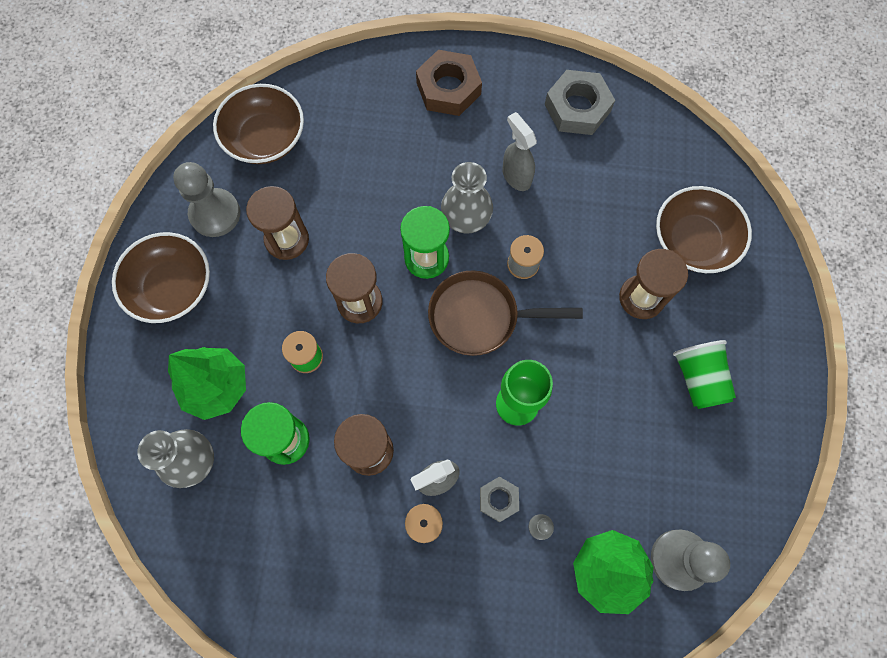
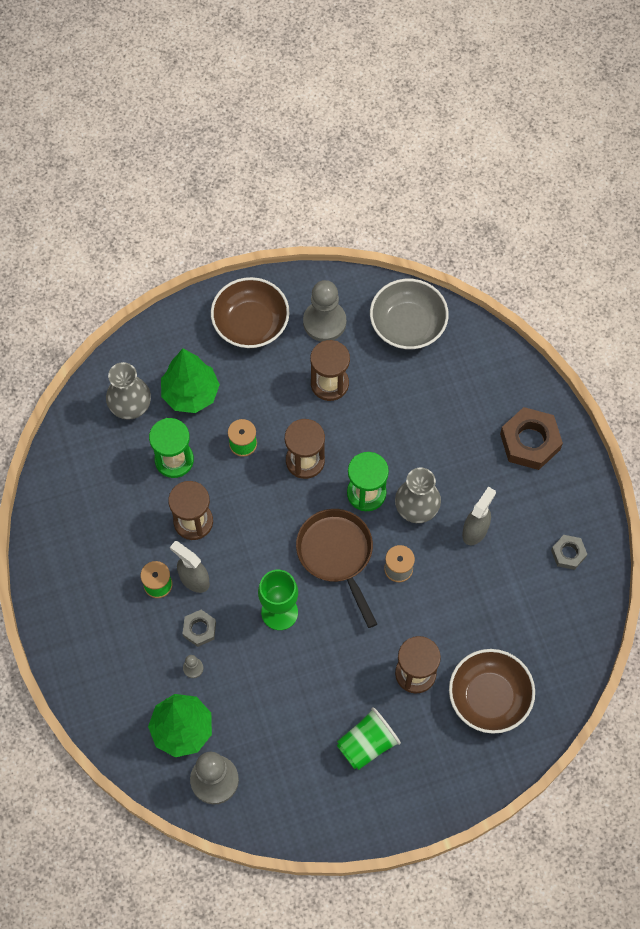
camera: 65 degrees right, 5 degrees down
brown bowl [213,84,304,164] -> grey bowl [370,279,449,349]
grey nut [545,70,615,135] -> grey nut [551,535,587,570], size x0.55

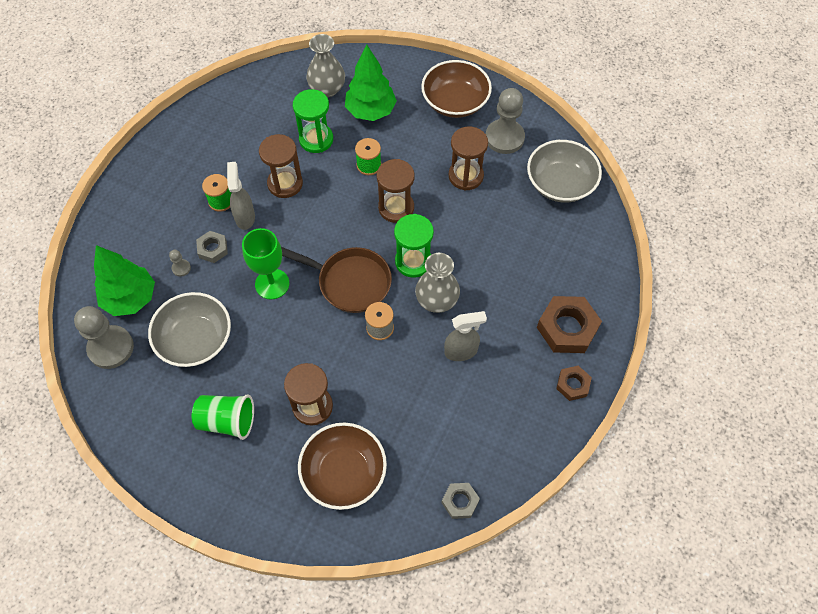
camera: 45 degrees right, 5 degrees down
brown pan [296,509,377,628] -> brown pan turned 90 degrees clockwise [281,247,392,313]
grey nut [551,535,587,570] -> grey nut moved to [442,483,480,519]
none -> grey bowl [148,292,231,367]
none -> brown nut [556,366,592,401]

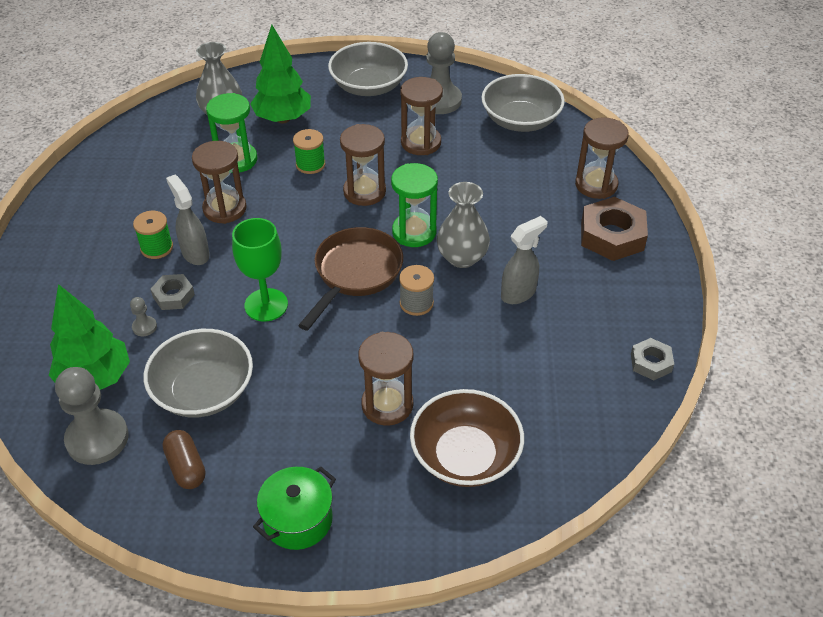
camera: 25 degrees left, 15 degrees down
green cup [192,394,254,440] -> none
brown pan [281,247,392,313] -> brown pan turned 60 degrees counterclockwise [298,227,403,331]
brown bowl [421,60,492,118] -> grey bowl [328,42,408,96]
grey nut [442,483,480,519] -> grey nut moved to [631,338,674,380]
brown nut [556,366,592,401] -> none
none -> brown capsule [163,430,206,489]
none -> green pot [253,467,336,550]
none -> brown hourglass [575,117,629,199]

